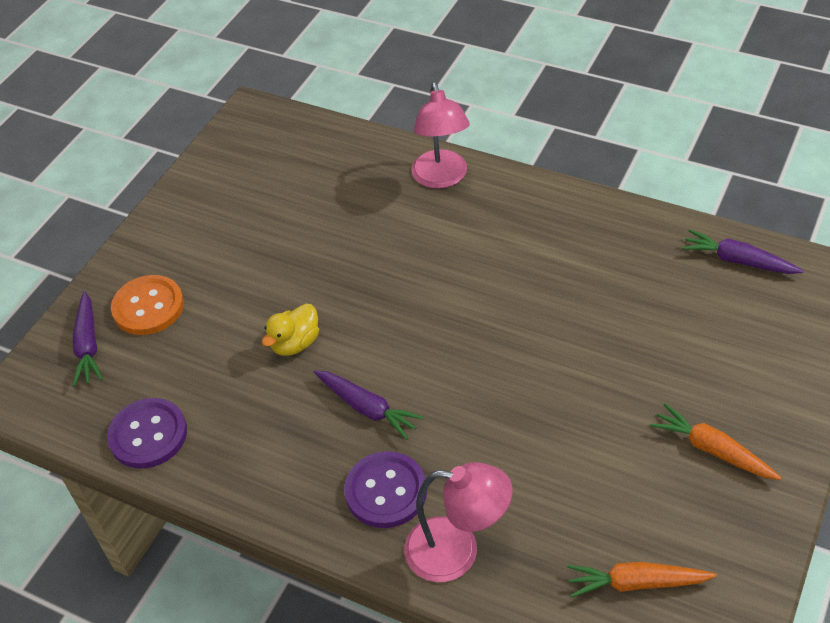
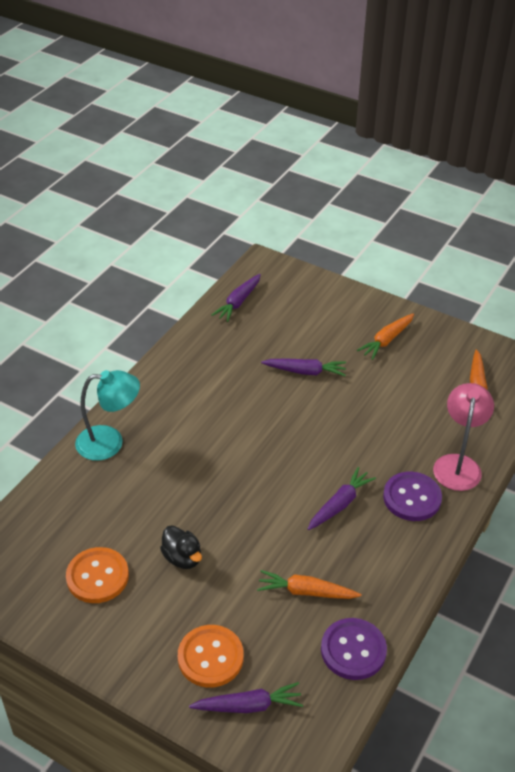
camera: 90 degrees left, 5 degrees down
yellow duck [262,304,319,356] -> none
pink lamp [412,82,470,189] -> turquoise lamp [75,370,140,461]
none -> orange button [66,547,129,603]
none -> black duck [160,525,202,569]
none -> orange carrot [257,570,361,599]
none -> purple carrot [261,359,346,376]

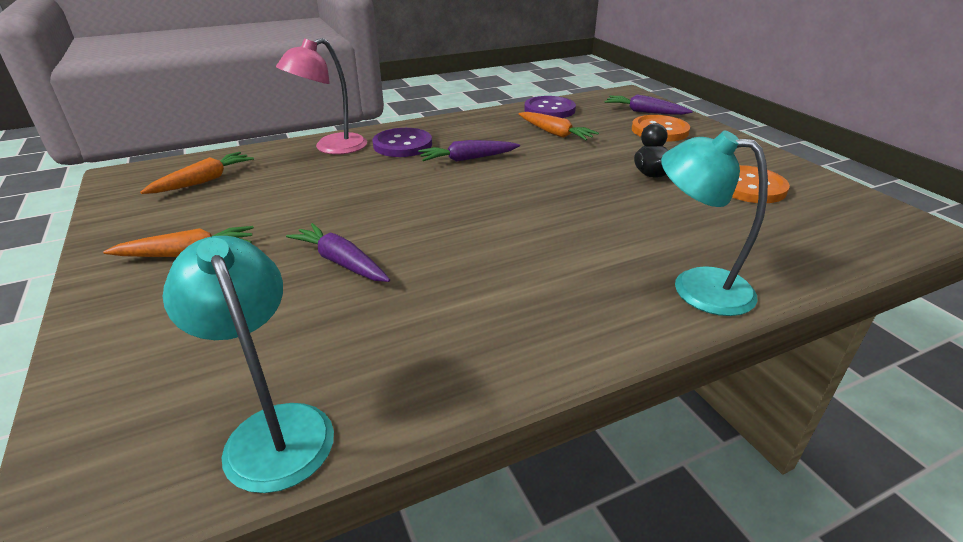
camera: 145 degrees left, 10 degrees down
purple carrot [212,274,261,322] -> turquoise lamp [163,236,334,493]

